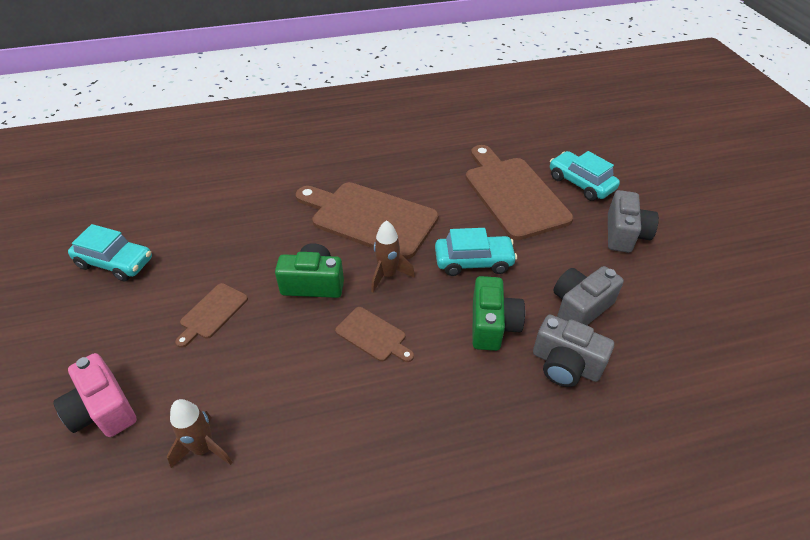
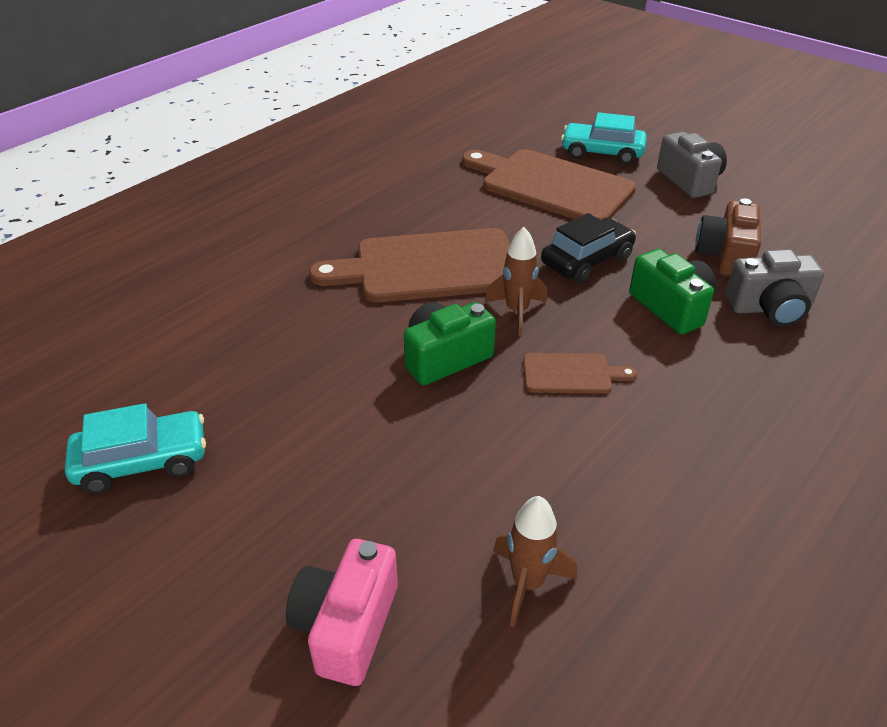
camera: 35 degrees left, 5 degrees down
pink camera [53,353,137,437] -> pink camera turned 90 degrees clockwise [286,539,398,686]
brown cutting board [175,283,248,348] -> none
turquoise car [435,228,517,276] -> black car [541,213,636,283]
grey camera [553,266,624,325] -> brown camera [695,198,761,276]

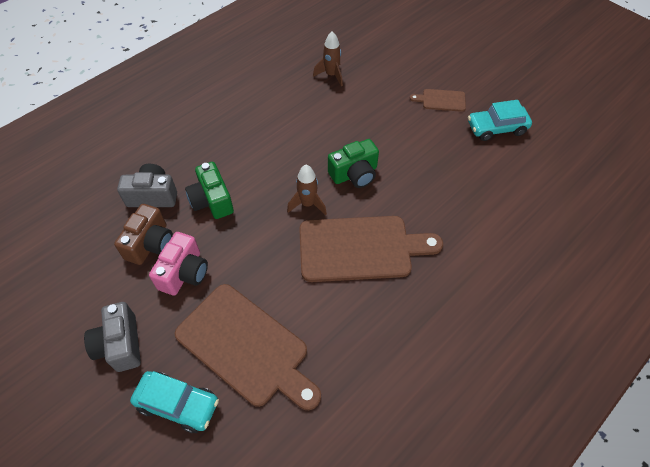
camera: 175 degrees left, 15 degrees up
pink camera [286,539,398,686] -> pink camera moved to [149,232,208,296]
brown cutting board [523,353,638,394] -> brown cutting board moved to [410,89,466,112]
black car [541,213,636,283] -> none

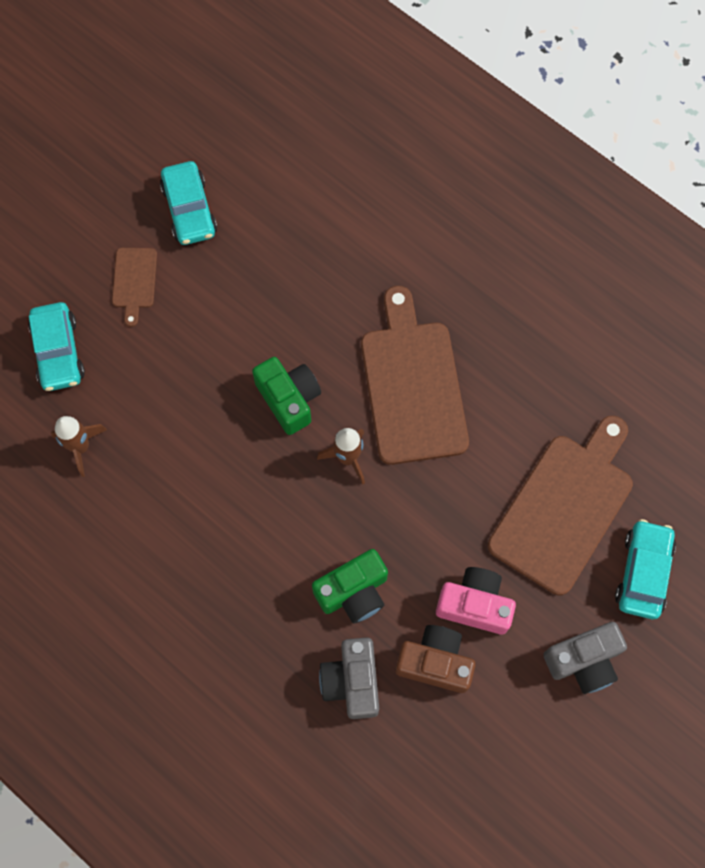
camera: 95 degrees left, 15 degrees up
none -> turquoise car [28,302,85,391]

